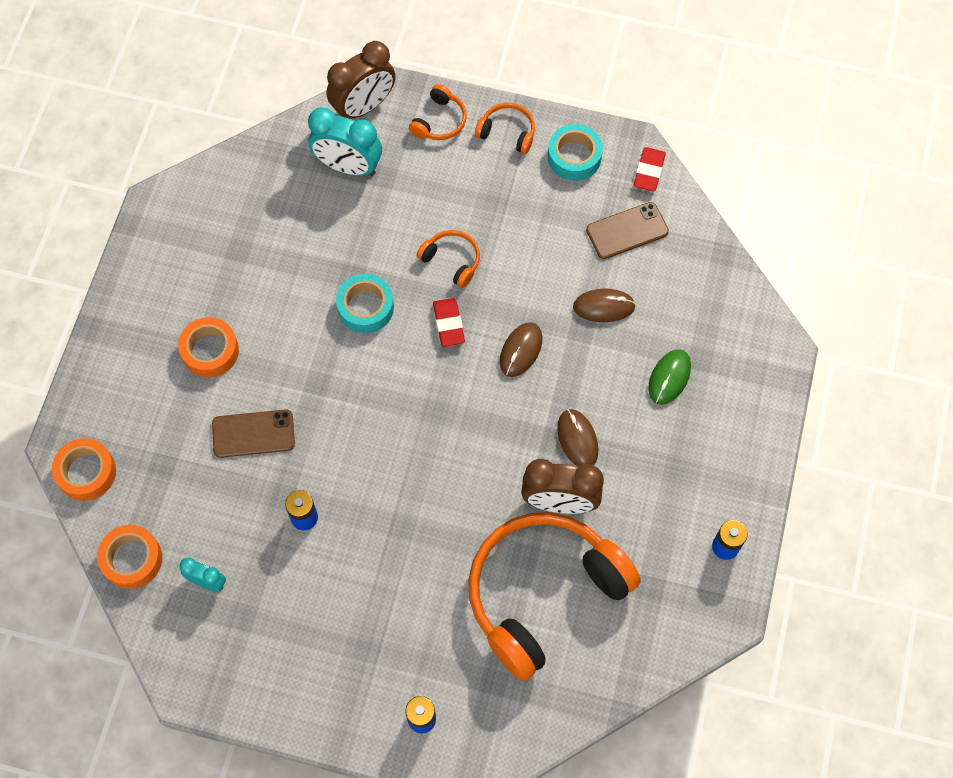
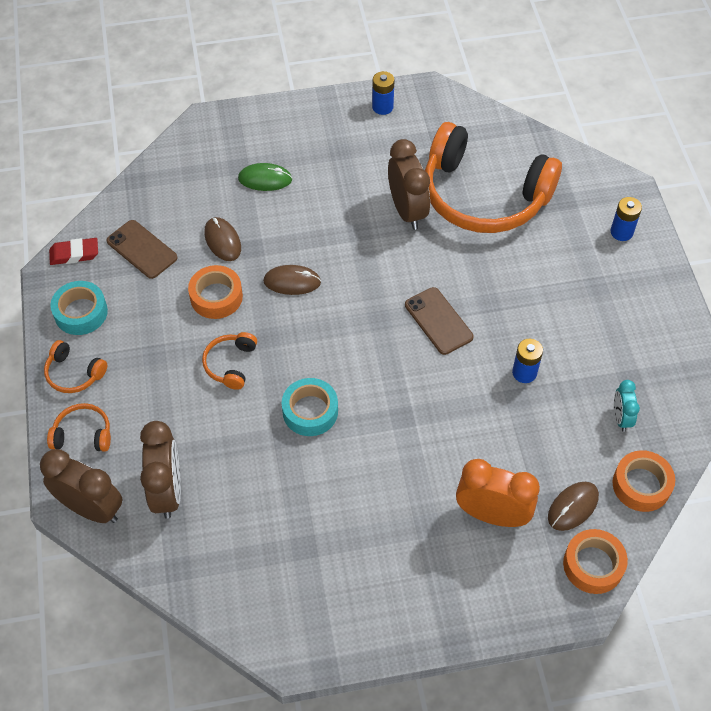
camera: 115 degrees left, 10 degrees down
orange tape [178,317,239,378] -> orange tape moved to [188,265,243,319]
brown phone [212,409,295,458] -> brown phone moved to [405,287,473,355]
turquoise clock [308,107,382,176] -> brown clock [140,421,181,519]
red eraser [433,298,465,347] -> none
orange headphones [475,103,535,154] -> orange headphones turned 60 degrees counterclockwise [44,340,107,393]
brown mouse [557,409,598,467] -> brown mouse moved to [548,482,599,531]
none -> orange clock [456,459,540,527]

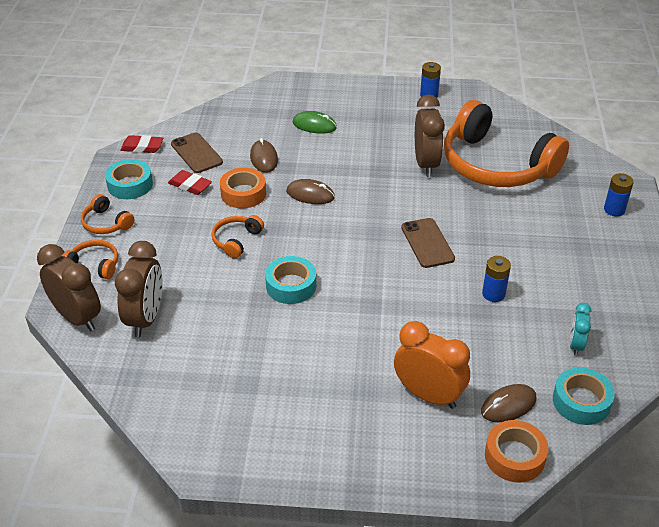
camera: 15 degrees right, 15 degrees down
orange tape [613,450,675,512] -> turquoise tape [553,367,615,425]
none -> red eraser [168,170,212,195]

